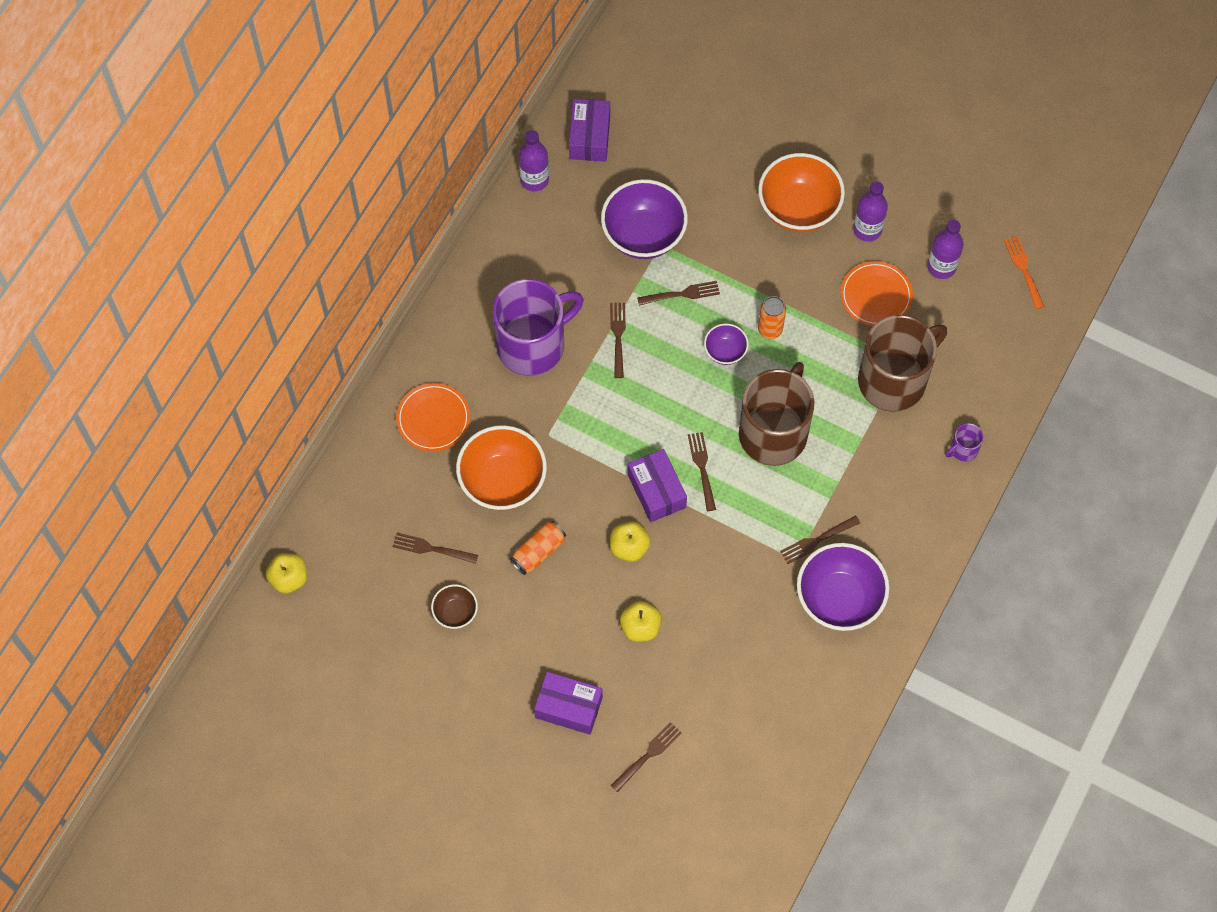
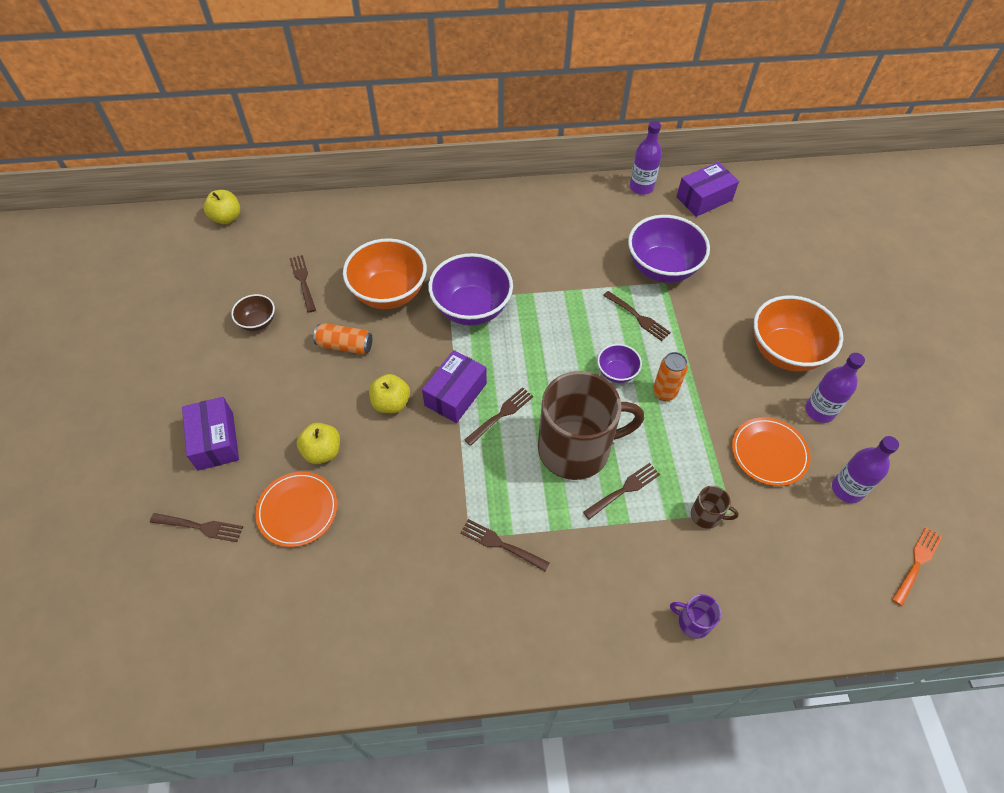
camera: 55 degrees right, 10 degrees down
orange plate [396,383,470,452] -> orange plate moved to [255,472,338,547]
purple mug [493,279,584,376] -> none
brown fork [610,303,626,378] -> brown fork moved to [583,463,660,519]
purple bowl [797,543,890,631] -> purple bowl moved to [428,253,513,325]
brown mug [858,315,947,412] -> brown mug [691,486,739,529], size x0.40

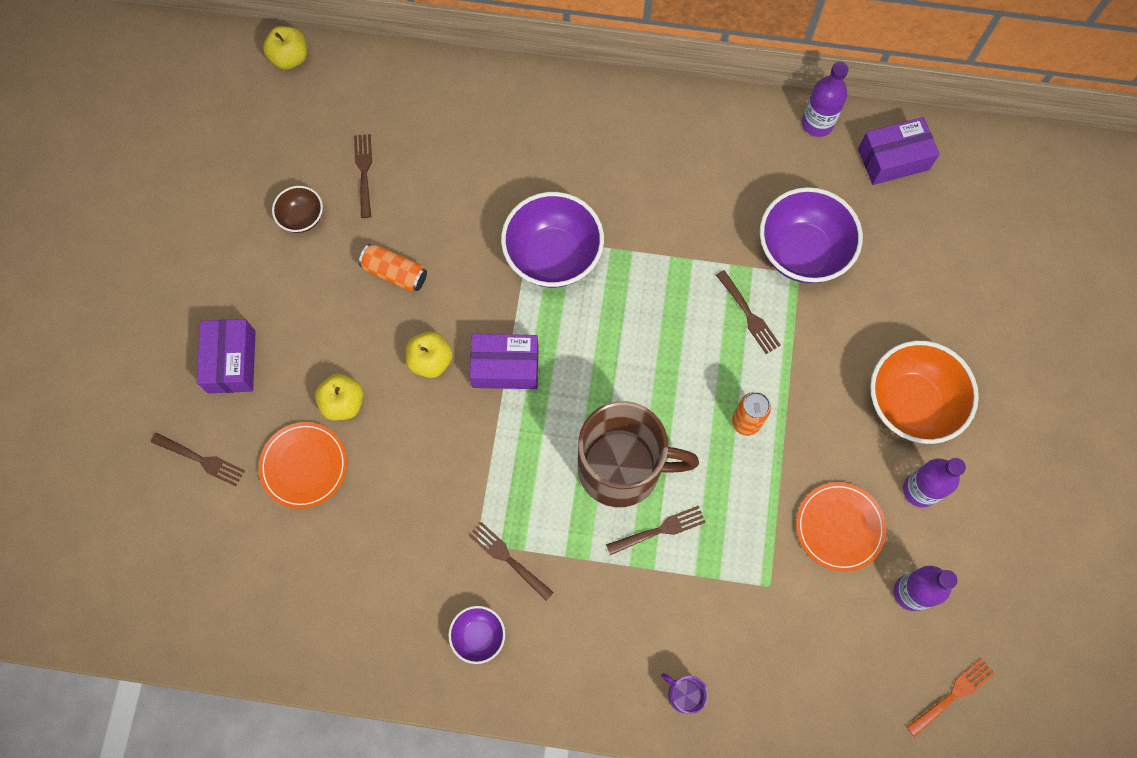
camera: 15 degrees right, 15 degrees up
orange bowl [343,238,427,309] -> none
purple box [422,350,487,423] -> purple box turned 45 degrees clockwise [470,334,539,389]
brown fork [464,387,533,446] -> none
purple bowl [597,344,642,383] -> purple bowl moved to [448,606,505,664]
brown mug [691,486,739,529] -> none

